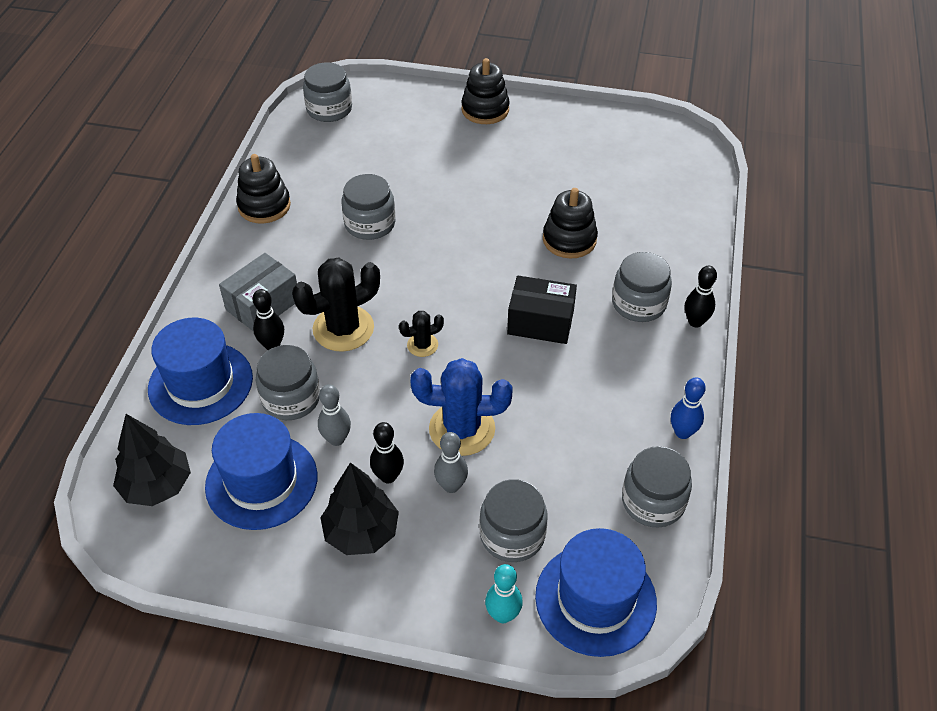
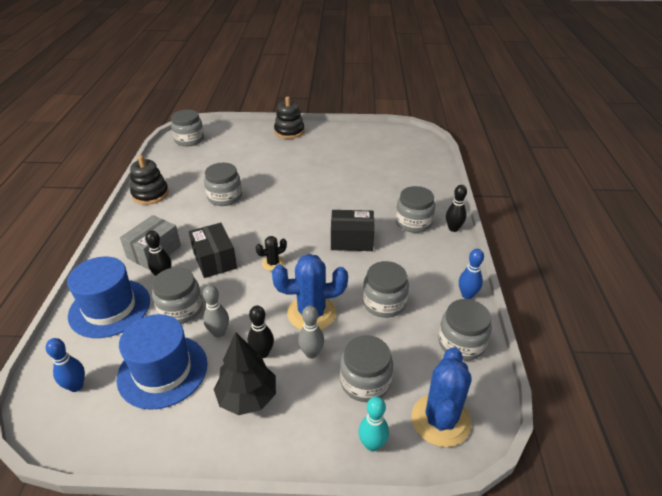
camera: 10 degrees left, 10 degrees down
black tree [113,414,191,506] -> blue bowling pin [46,338,85,392]
black cactus [292,258,380,352] -> black box [189,223,237,278]
blue hat [535,528,657,657] -> blue cactus [412,347,472,447]
black stacking toy [543,188,598,259] -> none
none -> grey jar [363,261,409,318]

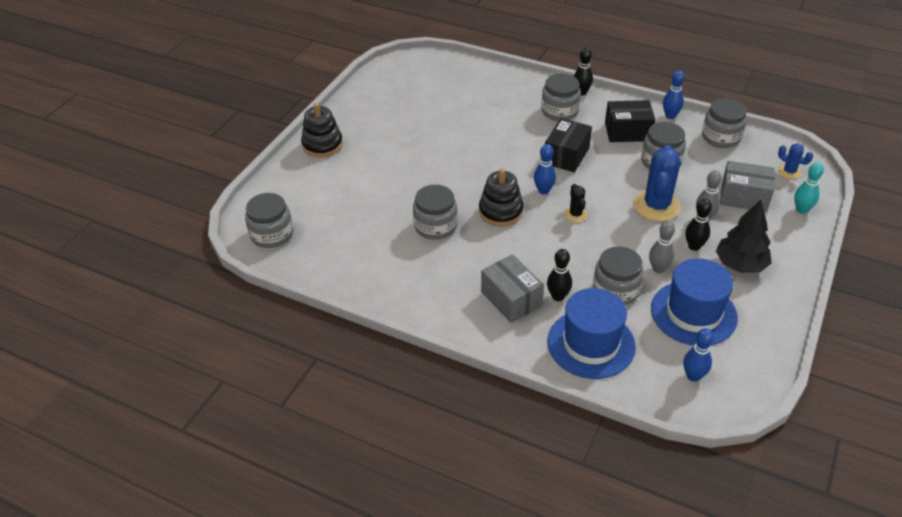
camera: 65 degrees left, 5 degrees up
black stacking toy [130,155,169,205] -> black stacking toy moved to [479,168,524,226]
black box [189,223,237,278] -> black box moved to [605,100,655,142]
grey jar [340,335,393,402] -> grey box [720,161,775,212]
blue cactus [412,347,472,447] -> blue cactus [778,143,813,179], size x0.50
none -> blue bowling pin [534,144,556,194]

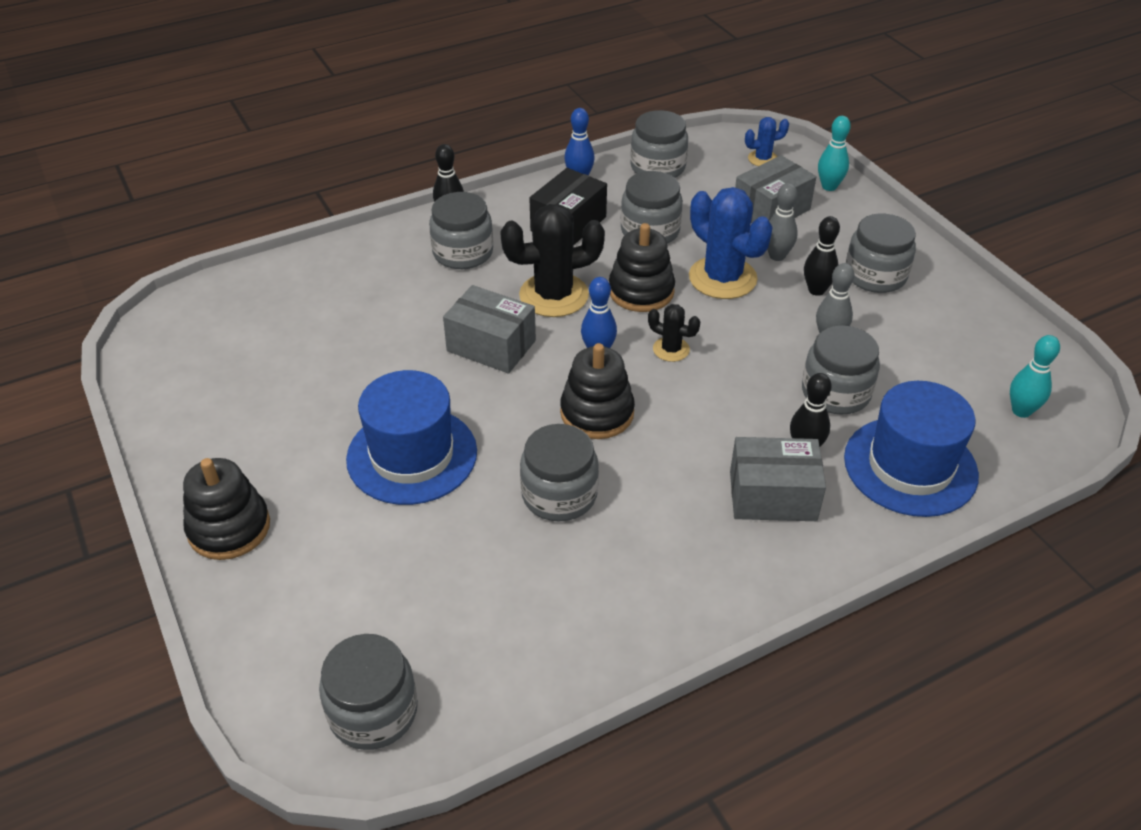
camera: 55 degrees left, 0 degrees up
black box [545,118,592,172] -> black cactus [500,204,605,317]
blue hat [651,258,738,346] -> blue hat moved to [346,370,477,505]
blue bowling pin [683,328,714,382] -> turquoise bowling pin [1010,335,1060,418]
black tree [716,200,772,273] -> grey jar [846,213,916,293]
none -> grey box [443,285,536,374]
none -> black stacking toy [609,223,675,312]

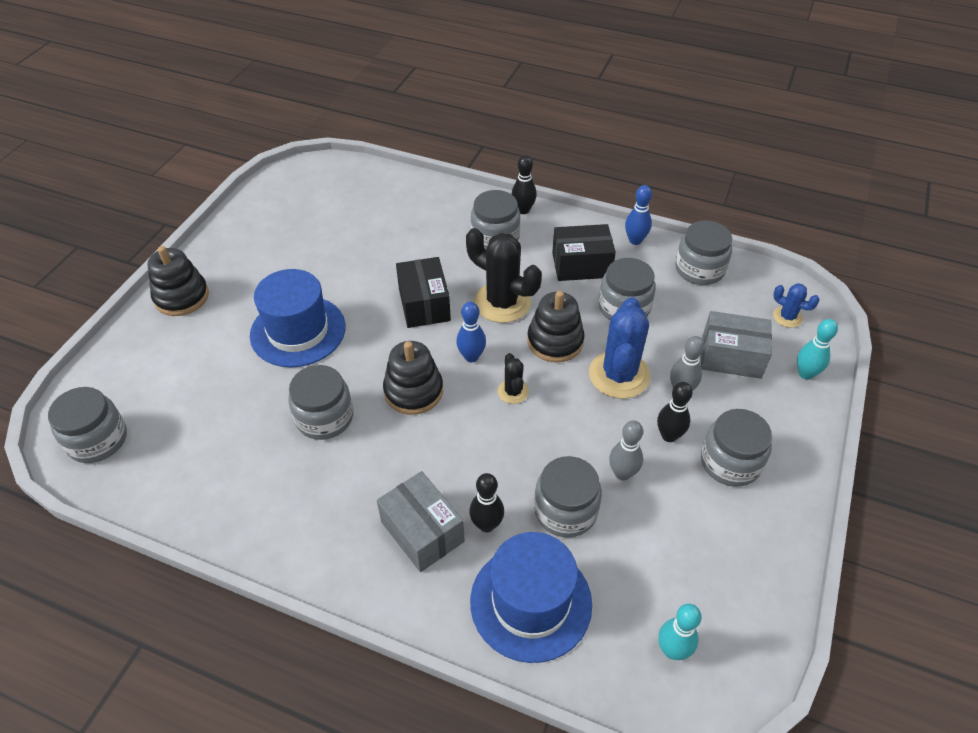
camera: 50 degrees right, 5 degrees up
grey box [443,285,536,374] -> black box [396,257,451,328]

